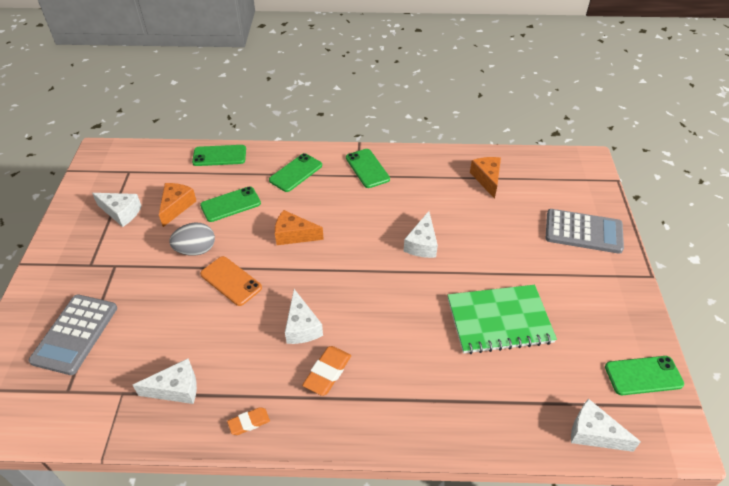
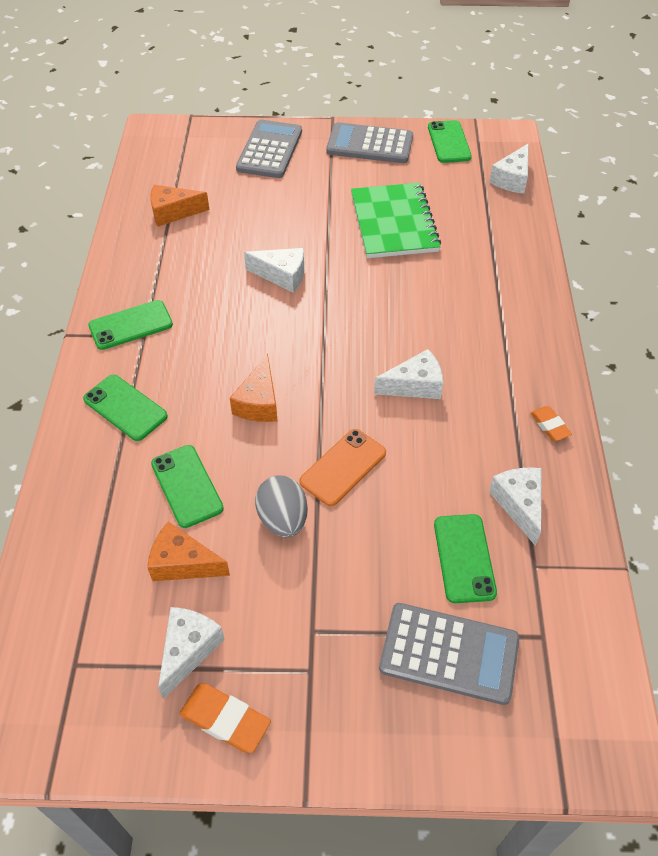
camera: 90 degrees left, 5 degrees up
green phone [192,145,246,166] -> green phone moved to [434,514,497,603]
orange eraser [302,346,351,396] -> orange eraser moved to [179,684,271,753]
none -> grey calculator [326,122,413,163]

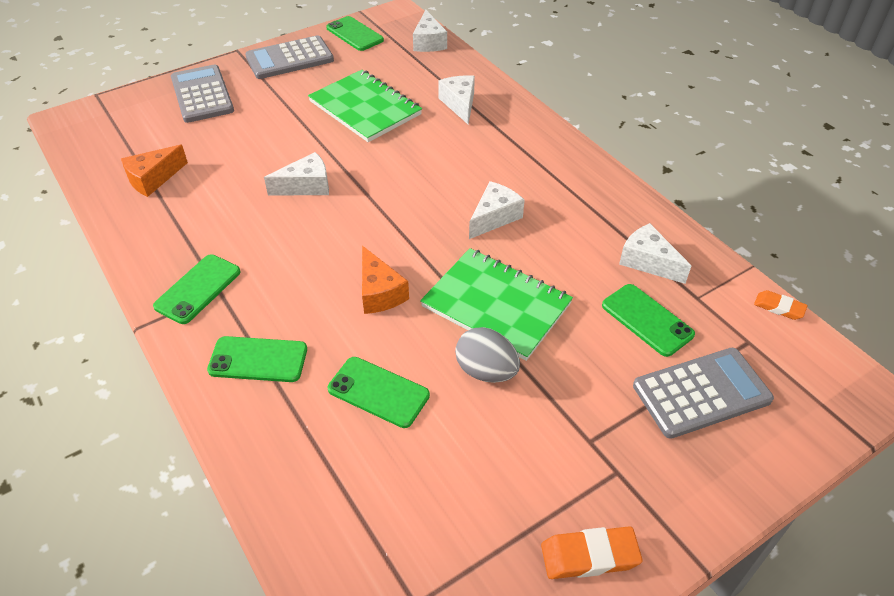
camera: 35 degrees left, 5 degrees down
orange cheese [147,522,230,581] -> none
white cheese [158,607,225,699] -> white cheese moved to [438,75,475,125]
orange phone [300,429,386,506] -> green notebook [420,248,573,361]
orange eraser [530,406,572,441] -> orange eraser moved to [754,290,807,320]

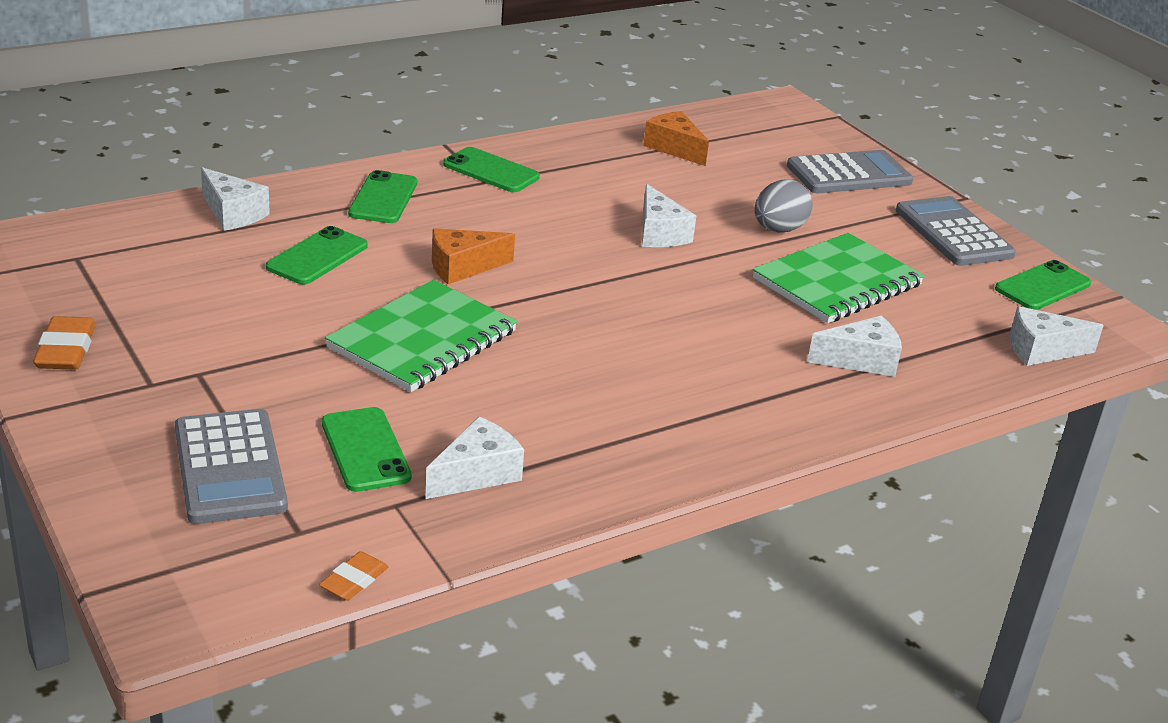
camera: 90 degrees right, 15 degrees down
grey egg [455,327,520,383] -> grey egg moved to [755,179,812,232]
white cheese [469,181,525,239] -> white cheese moved to [201,167,270,231]
green phone [602,284,695,357] -> green phone turned 75 degrees counterclockwise [322,407,412,492]

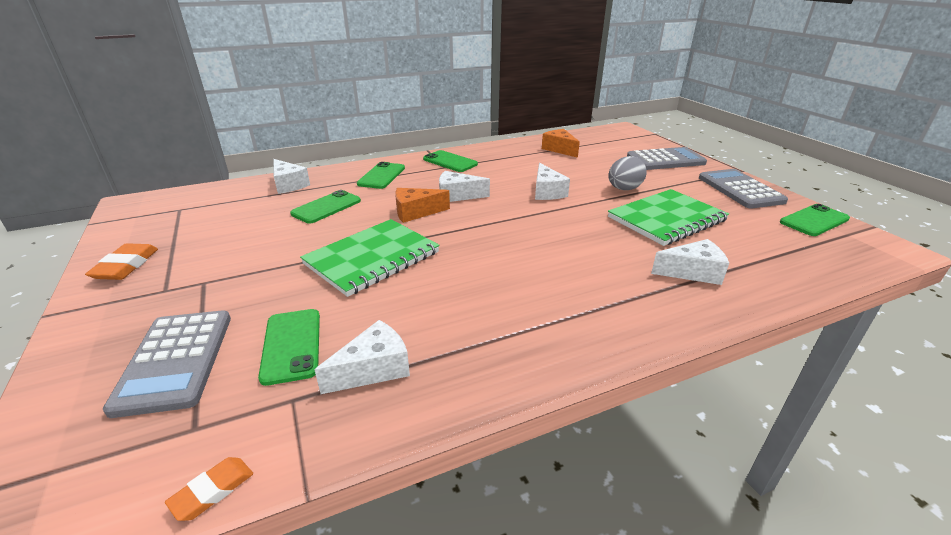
camera: 10 degrees right, 0 degrees up
white cheese [1010,306,1104,366] -> white cheese moved to [439,171,490,202]

